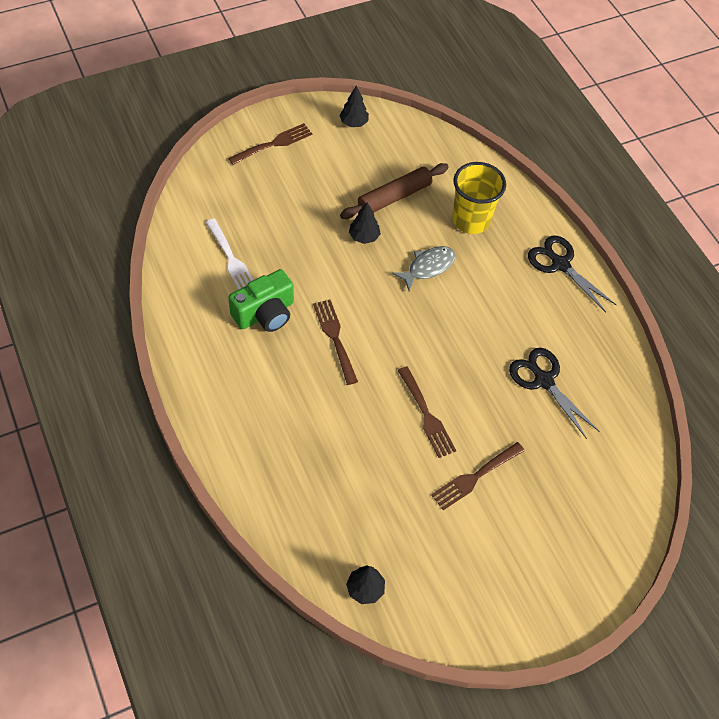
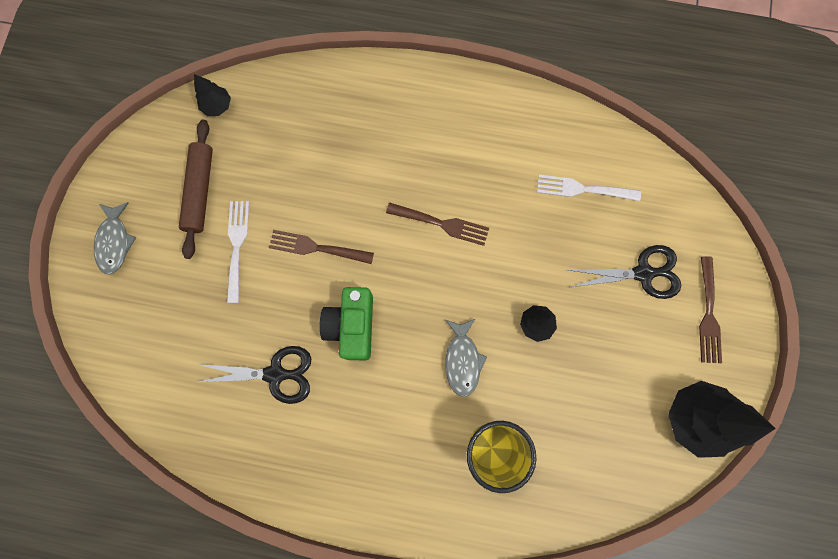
camera: 130 degrees right, 20 degrees up
green camera [228,269,294,332] -> green camera moved to [320,287,373,361]
black tree [339,86,369,127] -> black tree [668,381,776,458], size x1.94
brown rolling pin [340,163,449,219] -> brown rolling pin moved to [179,120,213,259]
brown fork [431,442,525,510] -> white fork [227,201,249,303]
black scissors [528,235,616,312] -> black scissors moved to [568,245,681,299]
none -> grey fish [94,202,136,274]

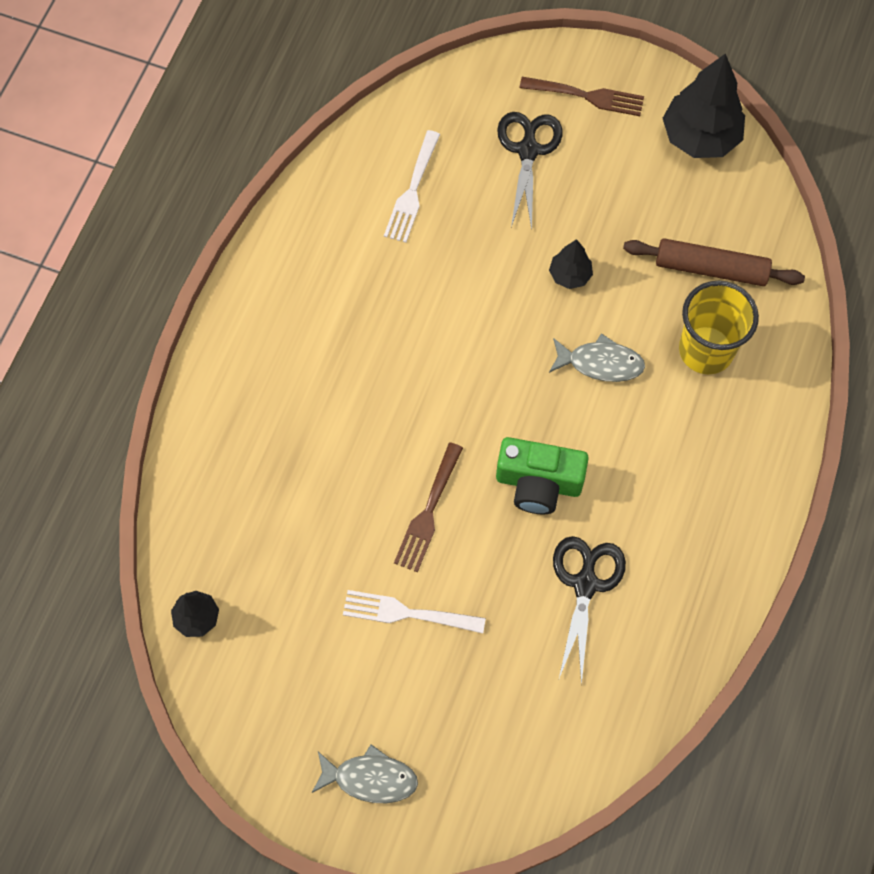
camera: 80 degrees left, 10 degrees down
brown rolling pin [179,120,213,259] -> brown rolling pin moved to [623,238,805,286]
brown fork [386,202,489,246] -> none

